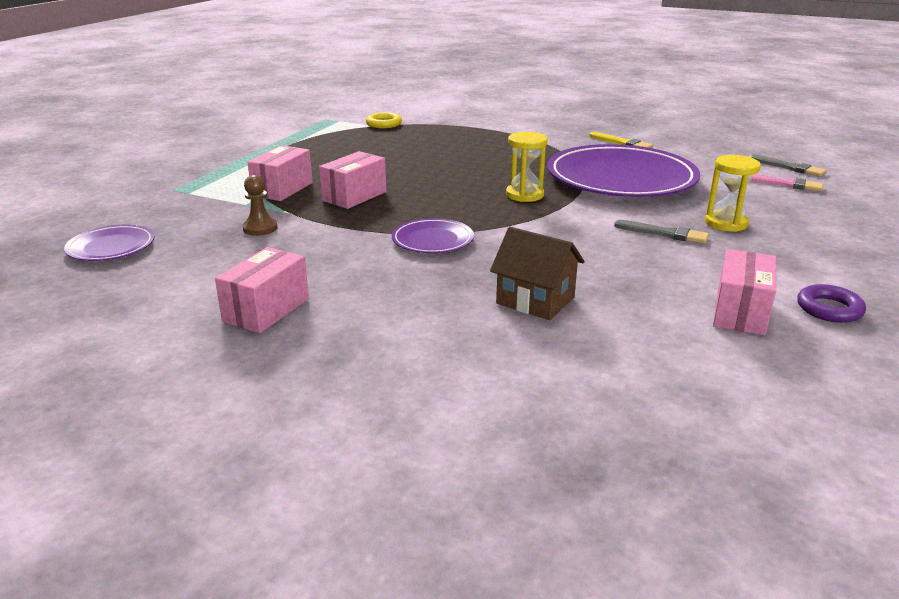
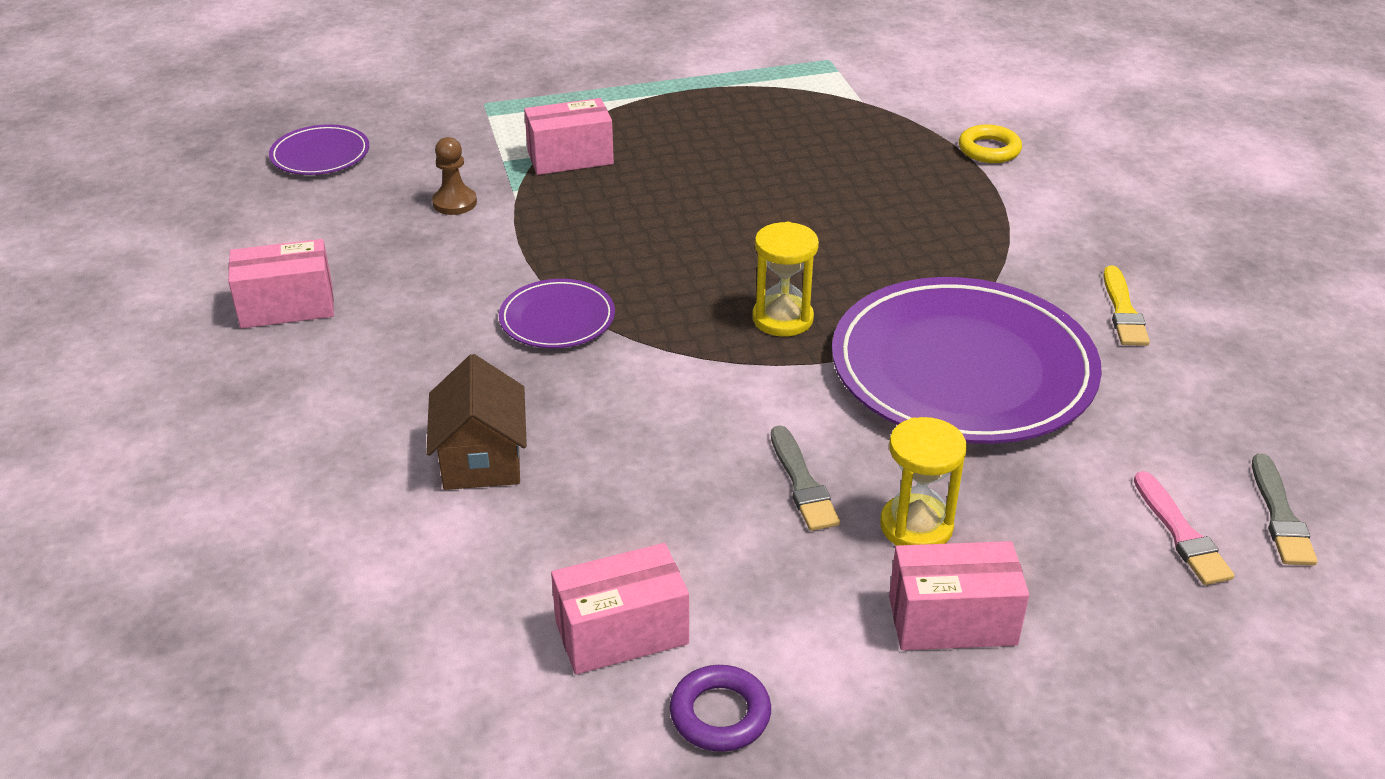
camera: 50 degrees right, 10 degrees up
pink box [319,151,386,209] -> pink box moved to [889,541,1029,650]
yellow ring [366,112,402,128] -> yellow ring moved to [959,124,1022,163]

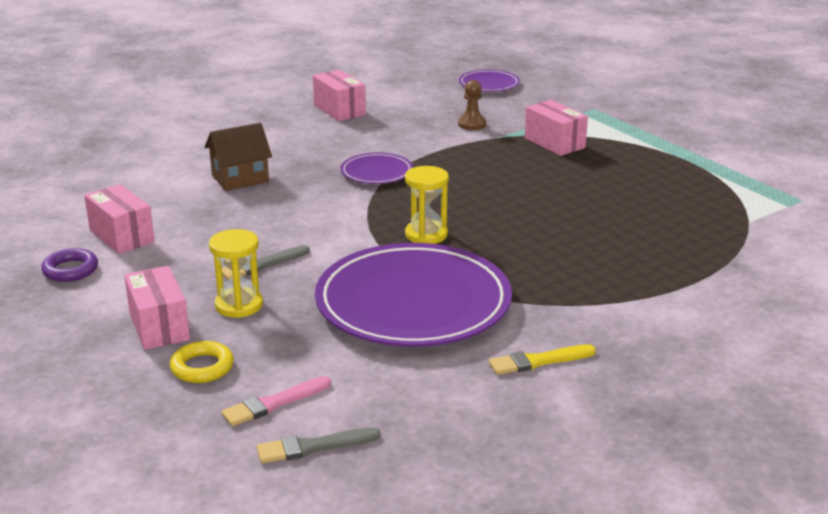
camera: 70 degrees right, 10 degrees down
yellow ring [959,124,1022,163] -> yellow ring moved to [170,341,234,383]

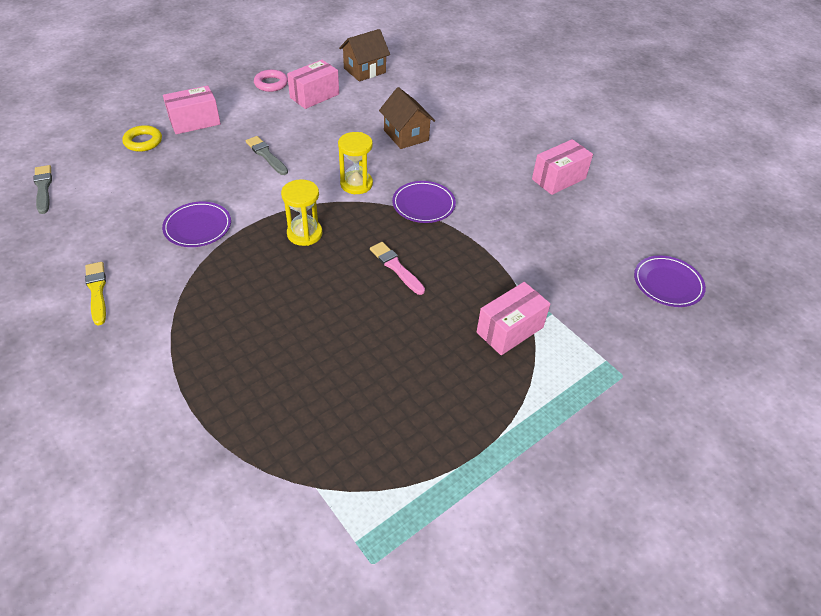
camera: 85 degrees right, 20 degrees up
purple ring [41,248,98,282] -> pink ring [254,70,288,92]
yellow hourglass [209,229,263,318] -> yellow hourglass moved to [338,132,373,194]
pink brush [221,376,331,426] -> pink brush moved to [370,242,425,295]
purple plate [315,243,512,347] -> purple plate [162,202,231,247], size x0.46
brown pawn [458,80,486,130] -> none
none -> brown house [339,29,390,81]

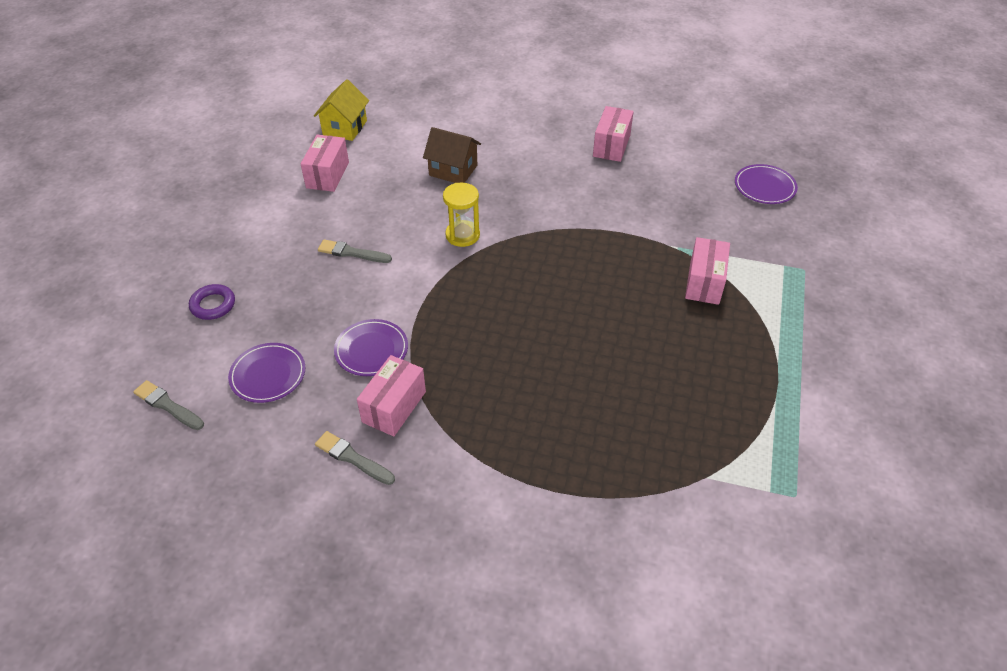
camera: 35 degrees left, 0 degrees up
yellow brush [85,262,106,326] -> grey brush [315,431,395,485]
yellow ring [122,125,162,152] -> purple ring [189,284,235,320]
pink box [163,86,221,134] -> pink box moved to [357,355,426,436]
pink ring [254,70,288,92] -> none
yellow hourglass [281,179,322,246] -> none
brown house [339,29,390,81] -> yellow house [314,79,369,141]
pink brush [370,242,425,295] -> none
purple plate [392,181,456,223] -> purple plate moved to [228,343,305,403]

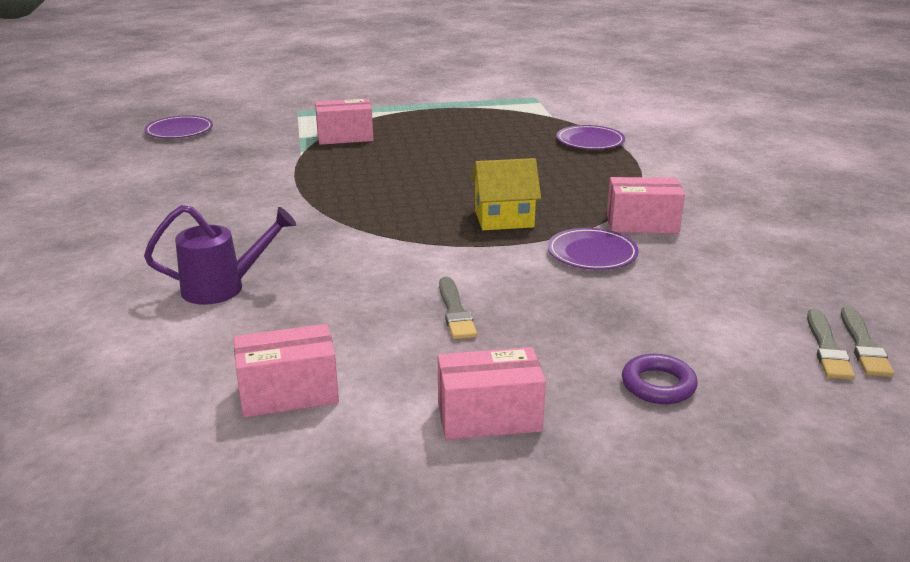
camera: 115 degrees left, 20 degrees down
purple plate [228,343,305,403] -> purple plate moved to [556,125,625,149]
yellow house [314,79,369,141] -> yellow house moved to [471,158,541,230]
grey brush [315,431,395,485] -> grey brush moved to [841,306,894,377]
brown house [423,127,481,183] -> purple watering can [144,205,296,305]
yellow hourglass [443,183,480,247] -> none
pink box [593,106,634,162] -> pink box moved to [438,347,546,440]

